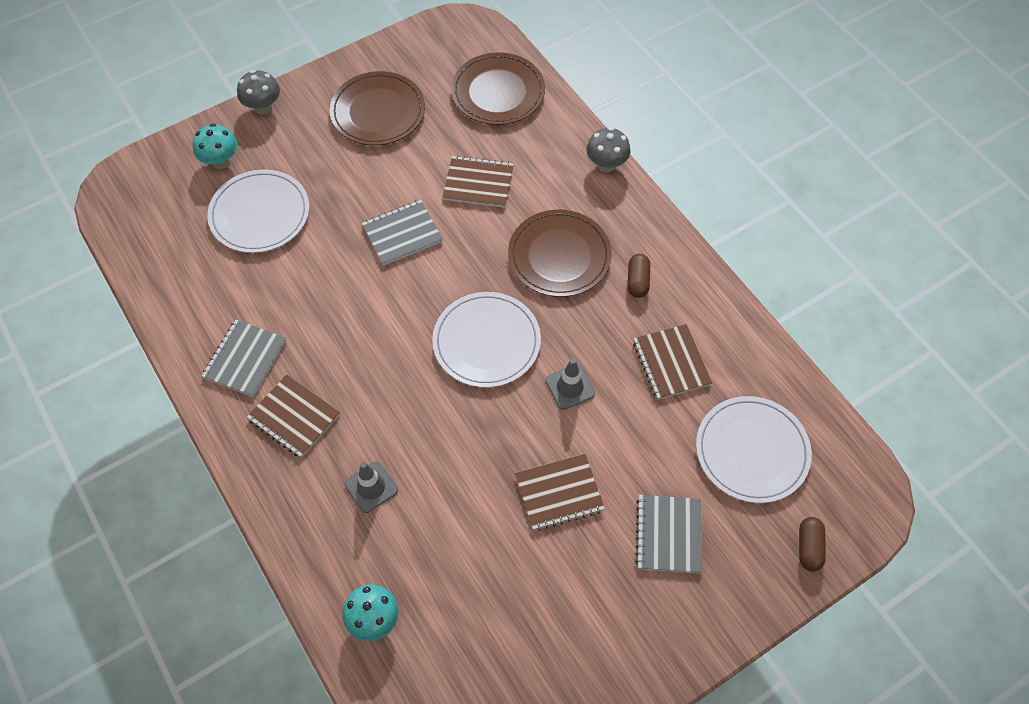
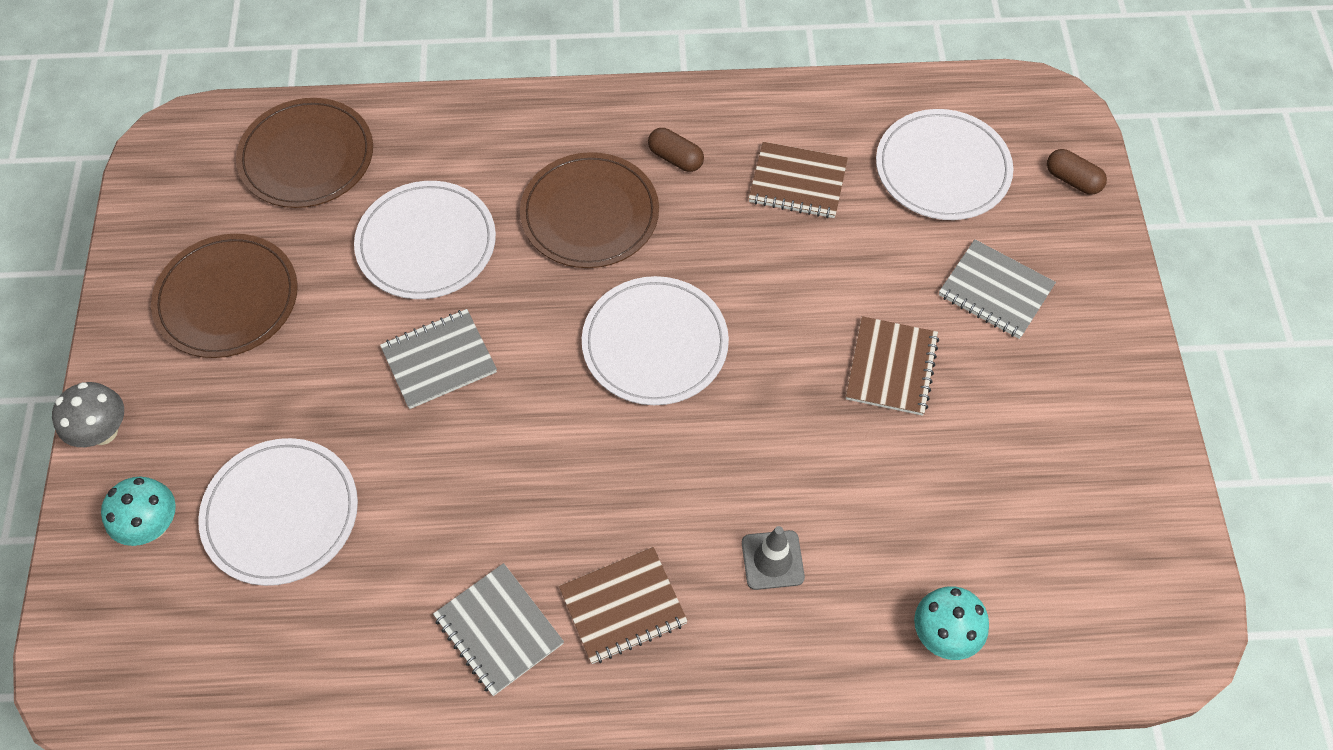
camera: 60 degrees left, 0 degrees up
grey notebook [362,200,443,266] -> grey notebook turned 60 degrees clockwise [380,309,497,409]
brown notebook [442,155,514,208] -> white plate [354,181,496,299]
grey traffic cone [545,358,595,410] -> none
grey mushroom [586,127,630,172] -> none

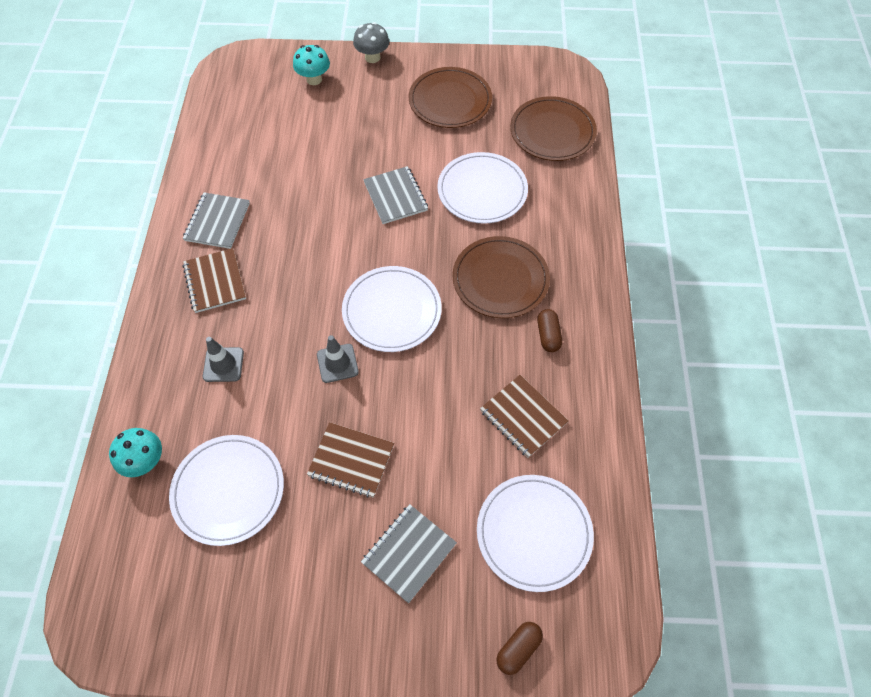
camera: 95 degrees right, 0 degrees up
white plate [198,438,358,586] -> white plate moved to [169,435,284,546]
grey notebook [433,563,564,696] -> grey notebook turned 45 degrees counterclockwise [183,192,250,249]
brown capsule [648,128,704,172] -> brown capsule turned 45 degrees counterclockwise [537,309,562,352]
brown notebook [749,142,848,218] -> brown notebook turned 60 degrees counterclockwise [480,375,568,458]
none -> grey traffic cone [317,335,359,383]

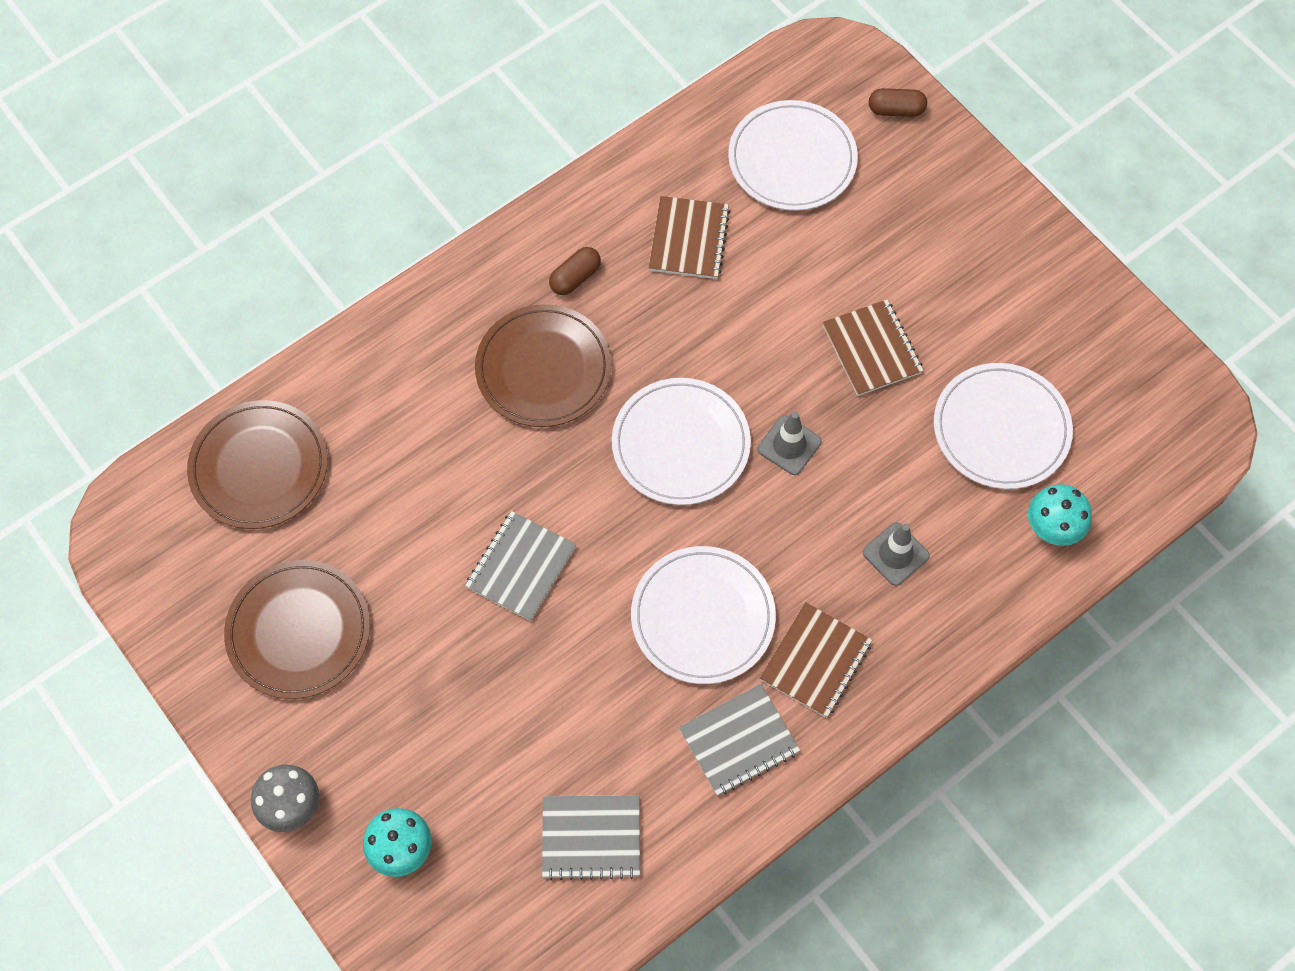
camera: 130 degrees left, 5 degrees up
grey notebook [361,504,457,603] -> grey notebook moved to [542,795,640,880]
white plate [437,152,528,224] -> white plate moved to [631,546,776,684]

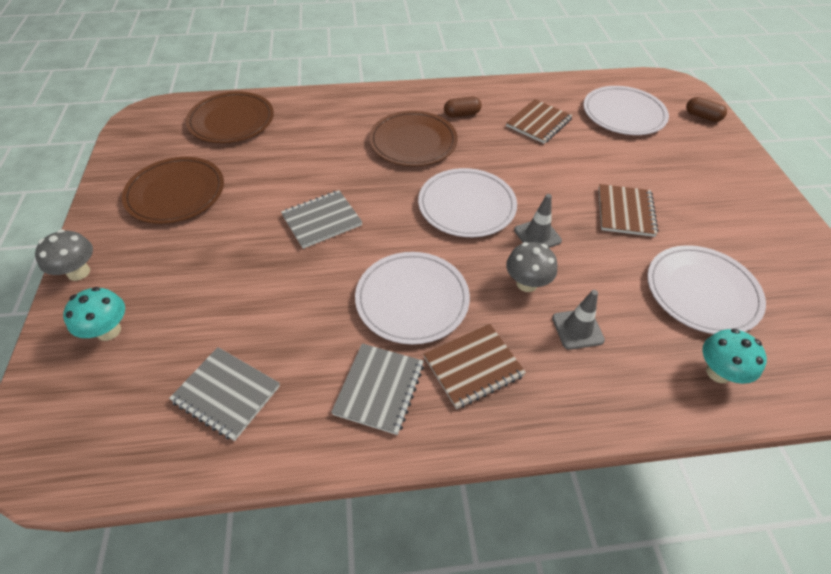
camera: 30 degrees right, 15 degrees down
grey notebook [679,684,800,796] -> grey notebook turned 75 degrees counterclockwise [331,343,424,435]
none -> grey mushroom [506,242,557,292]

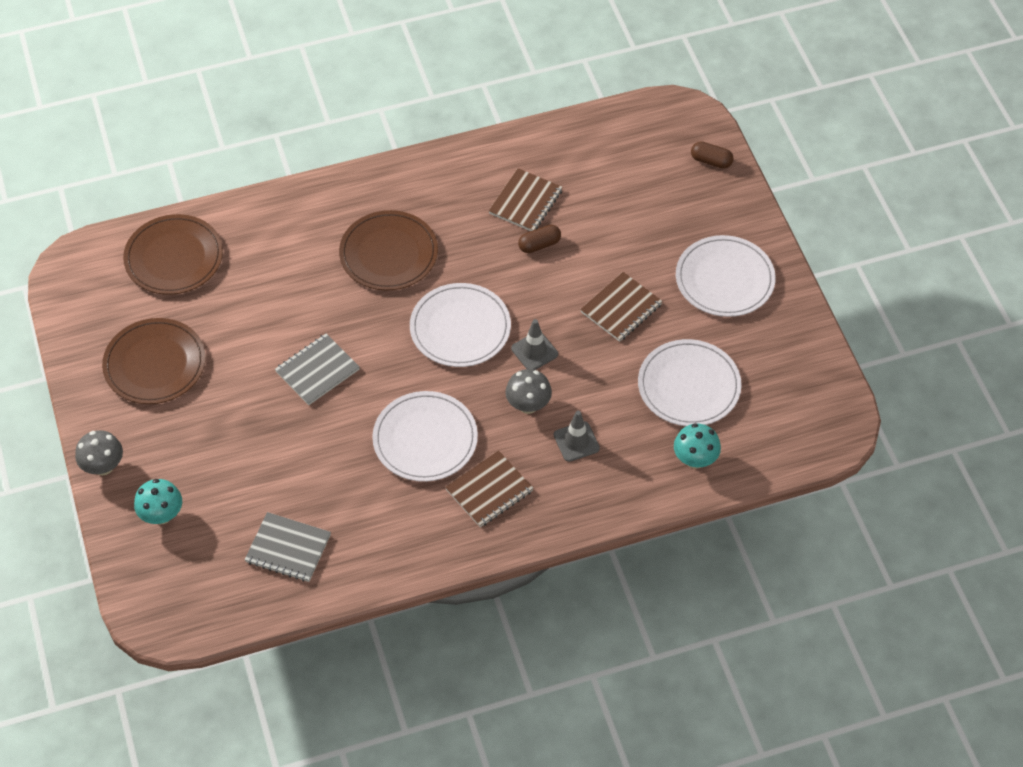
camera: 10 degrees left, 5 degrees up
grey notebook [331,343,424,435] -> none
brown capsule [444,96,482,117] -> brown capsule moved to [518,225,561,253]
white plate [583,86,669,135] -> white plate moved to [676,235,776,317]
brown notebook [599,184,659,237] -> brown notebook turned 45 degrees clockwise [580,272,663,342]

